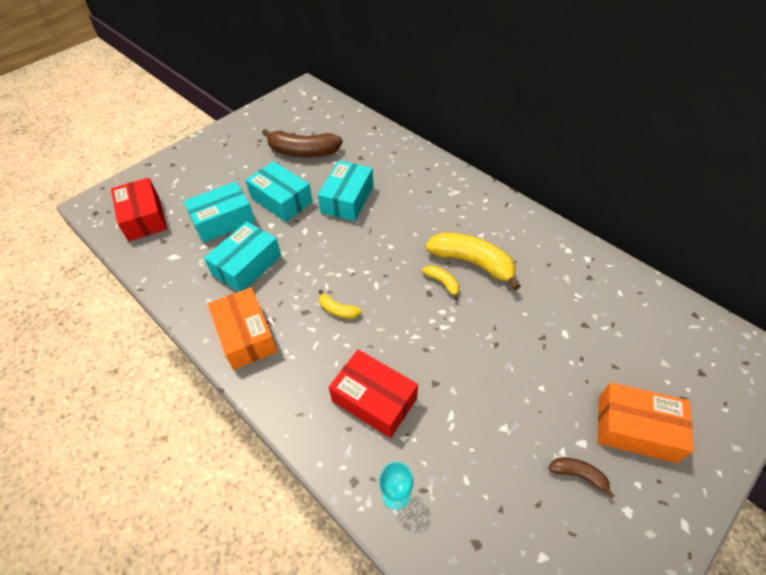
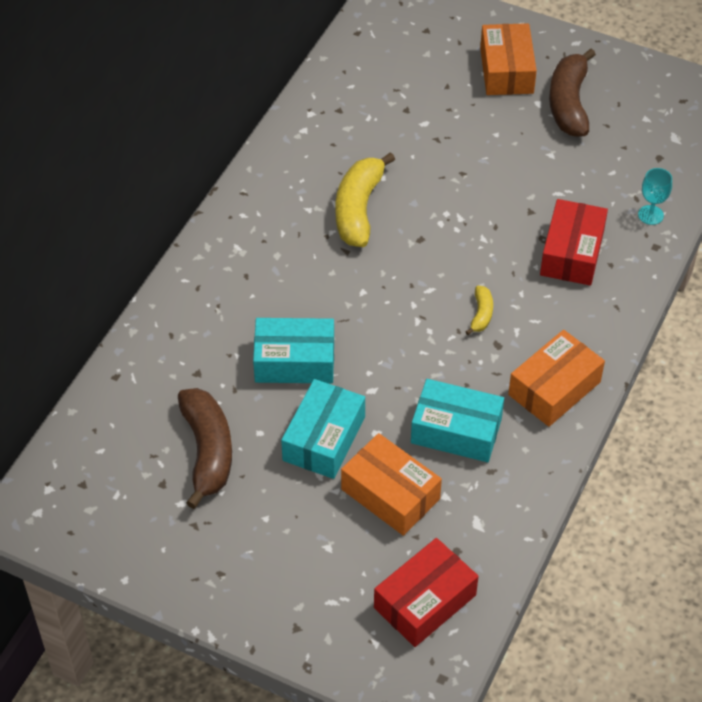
camera: 110 degrees left, 0 degrees up
turquoise box [183,181,255,243] -> orange box [341,433,442,536]
yellow banana [422,265,459,300] -> none
brown banana [549,458,615,499] -> brown banana [549,48,596,137], size x2.10

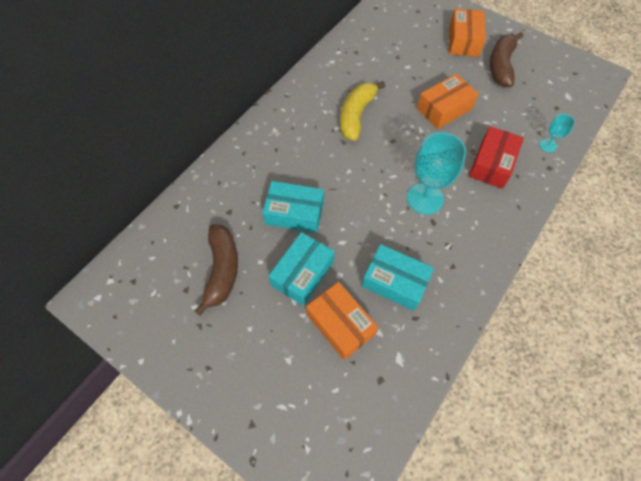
camera: 10 degrees right, 10 degrees up
red box [374,538,479,647] -> none
yellow banana [466,286,493,335] -> turquoise goblet [407,132,466,215]
orange box [508,330,605,427] -> orange box moved to [417,74,479,129]

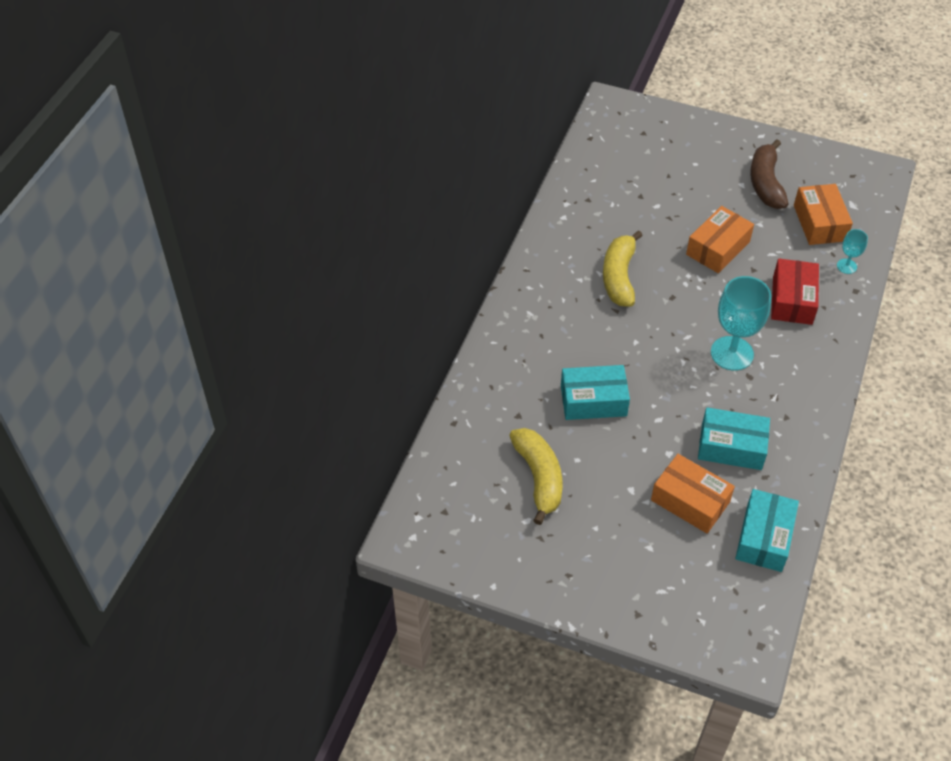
camera: 15 degrees left, 10 degrees down
brown banana [194,224,238,316] -> yellow banana [509,428,562,525]
turquoise box [269,232,334,306] -> turquoise box moved to [735,489,799,572]
orange box [449,8,486,57] -> orange box moved to [794,184,853,245]

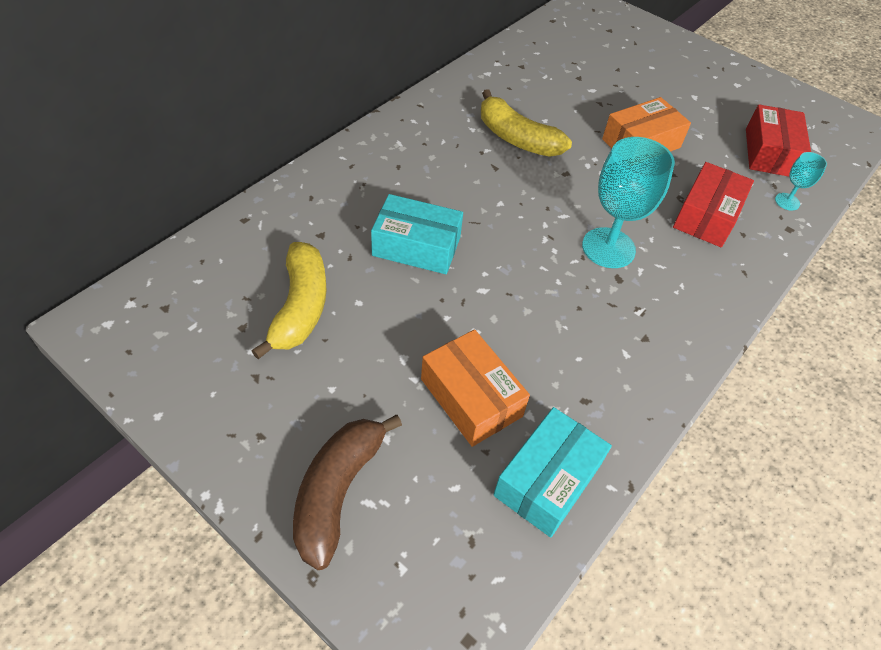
camera: 15 degrees right, 0 degrees up
yellow banana [603,230,643,307] -> yellow banana turned 75 degrees counterclockwise [481,89,572,157]
turquoise box [698,407,770,470] -> none
brown banana [750,140,788,209] -> brown banana moved to [293,415,402,570]
orange box [794,184,853,245] -> red box [746,104,811,177]

